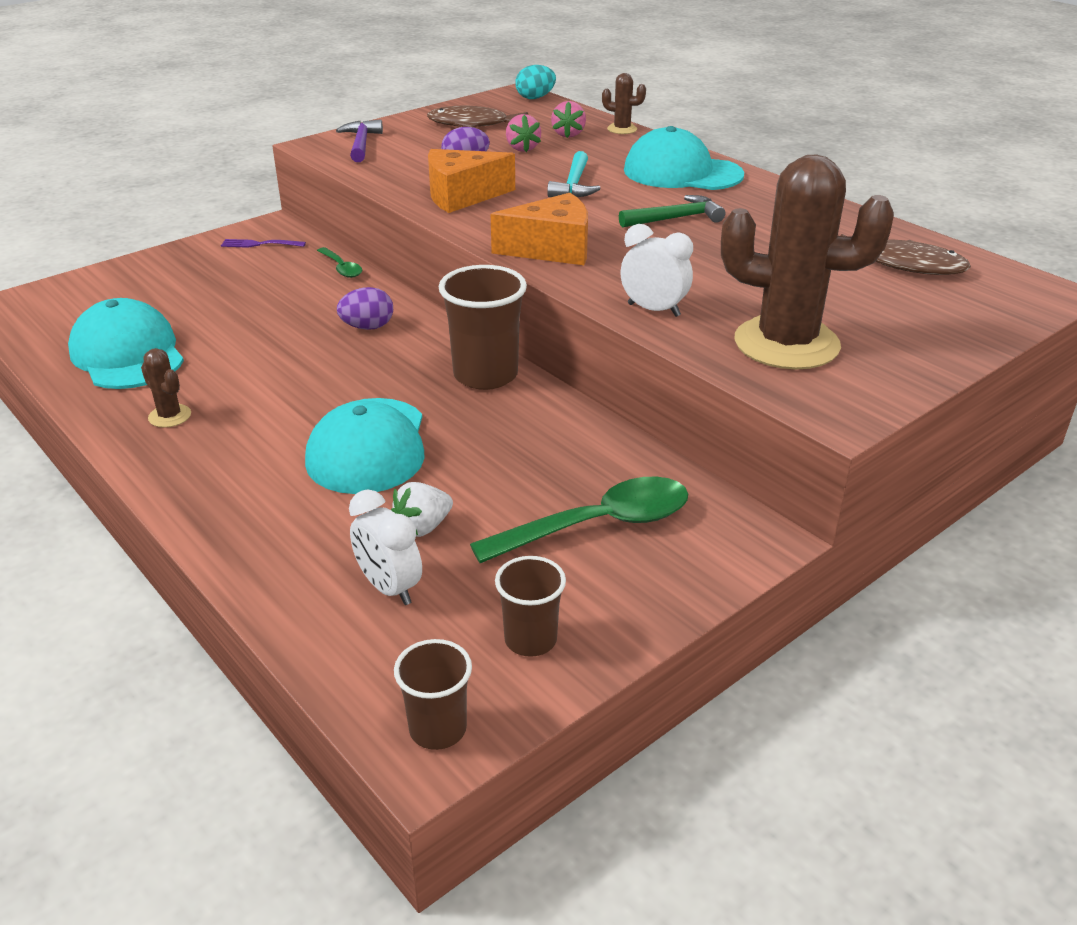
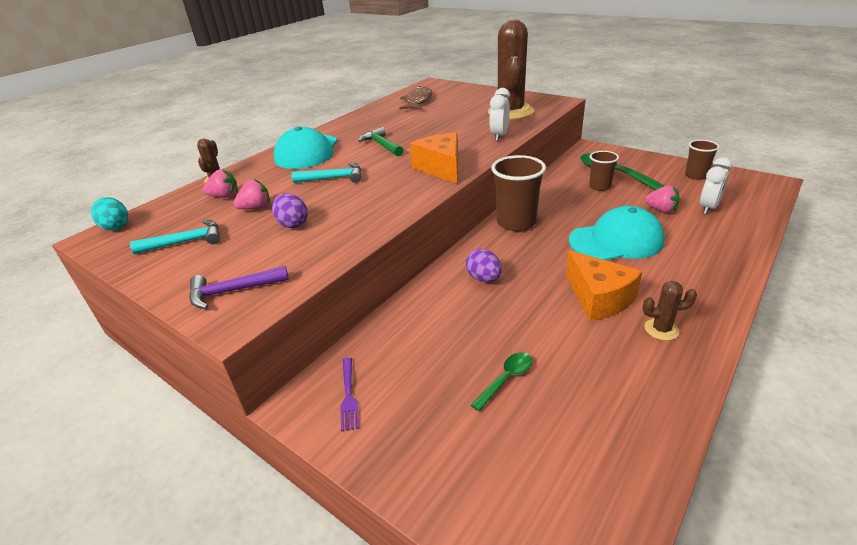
camera: 100 degrees left, 0 degrees up
turquoise cap [68,298,184,389] -> none
brown cactus [141,348,191,428] -> brown cactus turned 60 degrees clockwise [642,281,697,341]
green spoon [317,247,362,278] -> green spoon moved to [471,352,532,411]
white strawberry [391,482,453,537] -> pink strawberry [645,185,680,213]
brown cup [394,639,472,750] -> brown cup moved to [589,151,619,191]
brown fish [427,106,528,128] -> turquoise hammer [130,220,220,254]
orange cheese [428,149,515,213] -> orange cheese moved to [566,250,642,321]

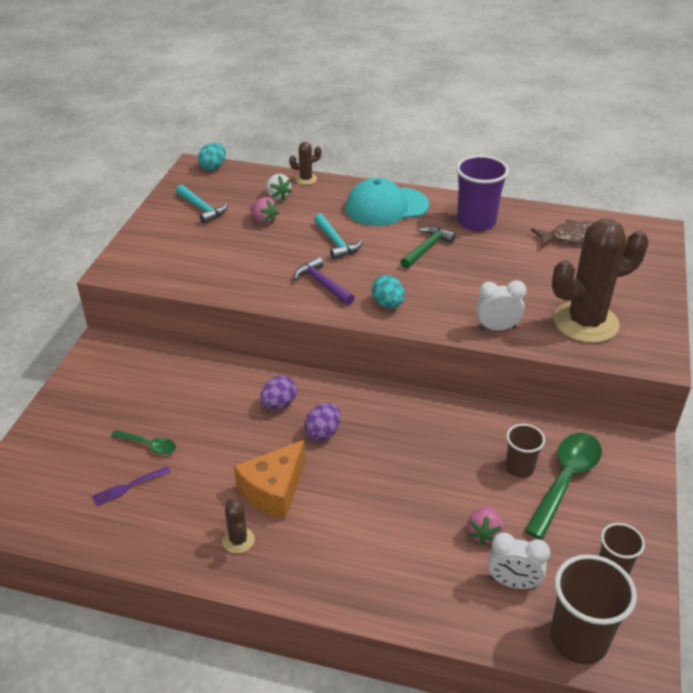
camera: 65 degrees right, 5 degrees up
purple hammer [189,266,289,309] -> purple hammer moved to [294,257,355,305]
pink strawberry [203,169,238,198] -> white strawberry [266,174,292,200]
purple egg [272,193,308,228] -> purple egg moved to [304,403,340,441]
purple fork [340,358,359,432] -> purple fork moved to [92,466,171,506]
orange cheese [410,133,458,183] -> turquoise egg [372,275,405,308]
brown cup [491,155,546,231] -> brown cup moved to [550,554,637,664]
turquoise cap [569,206,665,260] -> none
none -> purple cup [456,155,509,231]

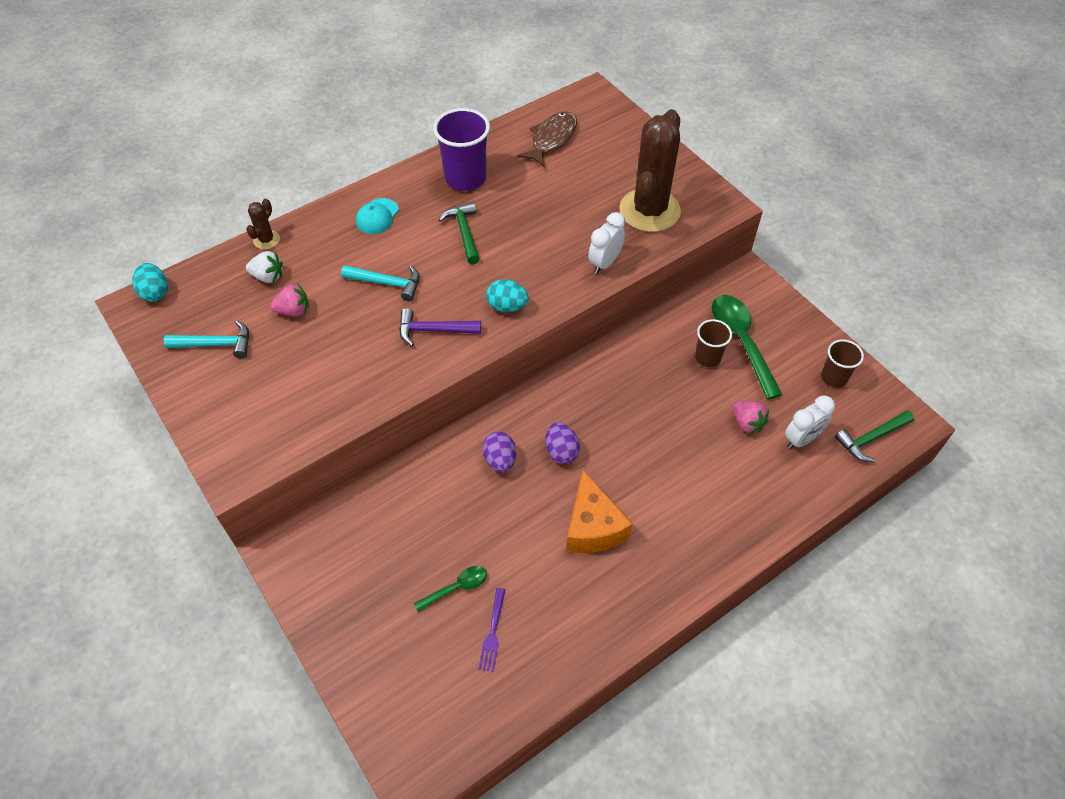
camera: 50 degrees left, 15 degrees up
brown cactus [222,499,255,554] -> none
turquoise cap [345,178,429,226] -> turquoise cap [356,198,399,234], size x0.52
brown cup [550,554,637,664] -> green hammer [835,410,914,462]

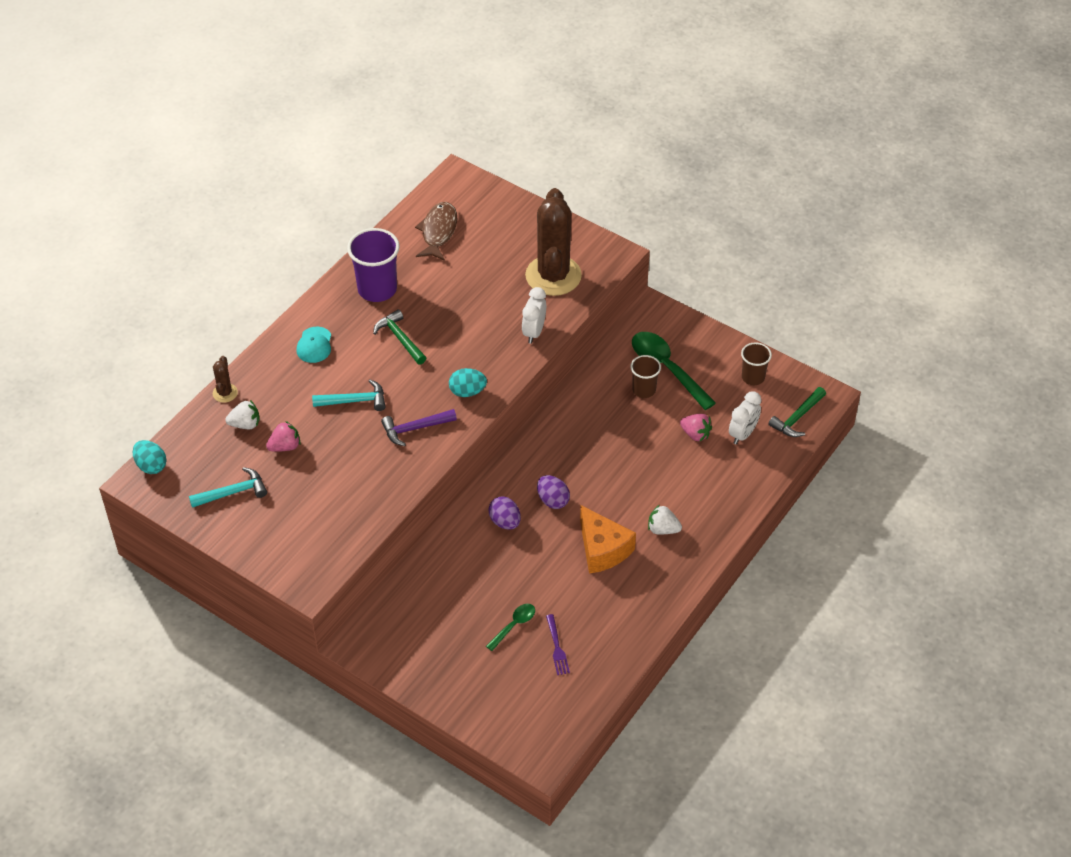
camera: 20 degrees left, 5 degrees down
none -> white strawberry [648,505,682,534]

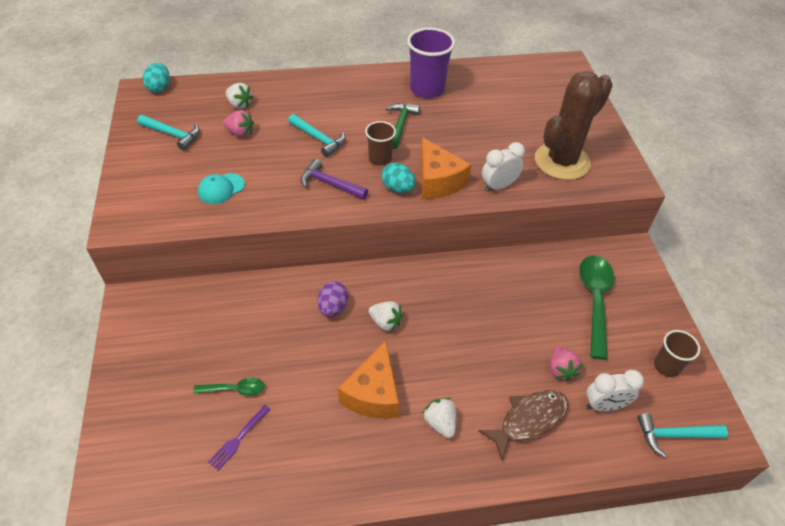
camera: 45 degrees right, 0 degrees up
brown cactus [213,356,238,403] -> none
turquoise cap [296,327,331,363] -> turquoise cap moved to [198,173,245,204]
brown fish [415,202,457,261] -> brown fish moved to [478,390,568,460]
purple egg [537,475,570,509] -> white strawberry [368,301,403,332]
brown cup [630,355,661,398] -> brown cup moved to [365,121,396,166]
green hammer [768,387,826,437] -> turquoise hammer [637,413,728,457]
none -> orange cheese [420,137,471,199]

